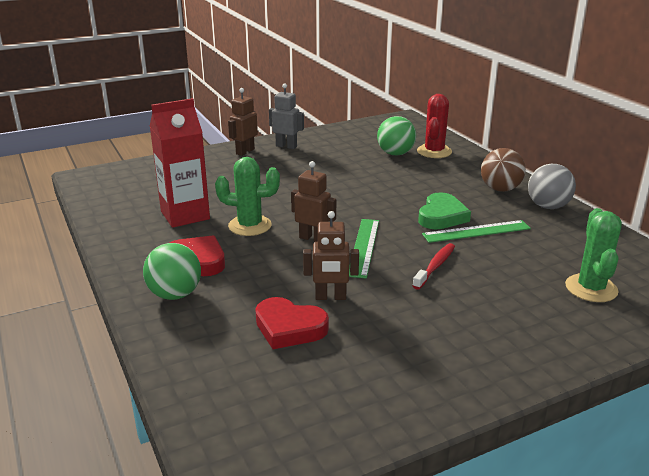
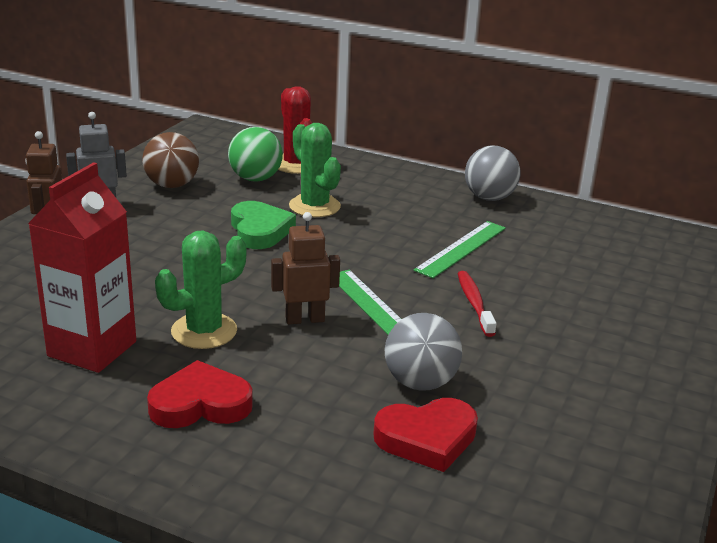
camera: 40 degrees left, 0 degrees up
green ball [143,243,201,300] -> none
brown robot [303,211,359,300] -> grey ball [385,313,462,391]
green heart [418,192,471,229] -> green heart moved to [231,201,296,249]
brown ball [481,148,526,192] -> brown ball moved to [142,132,199,188]
green cactus [565,208,622,302] -> green cactus moved to [289,123,341,217]

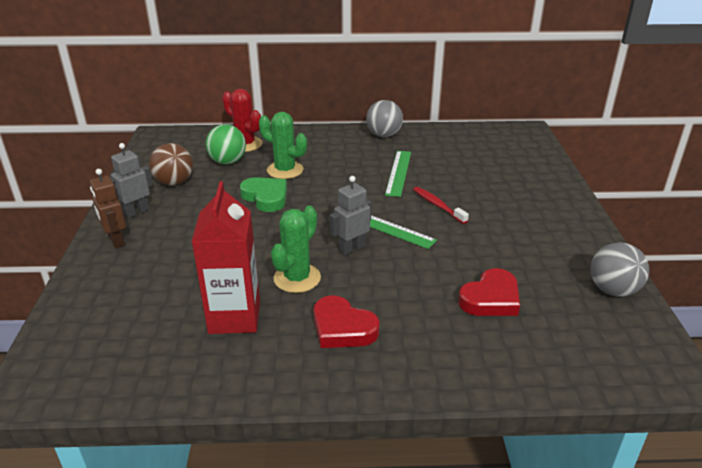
camera: 25 degrees left, 5 degrees up
red heart [147,360,253,428] -> red heart turned 105 degrees counterclockwise [314,296,379,348]
brown robot [271,212,340,324] -> grey robot [330,176,371,255]
grey ball [385,313,462,391] -> grey ball moved to [590,242,649,297]

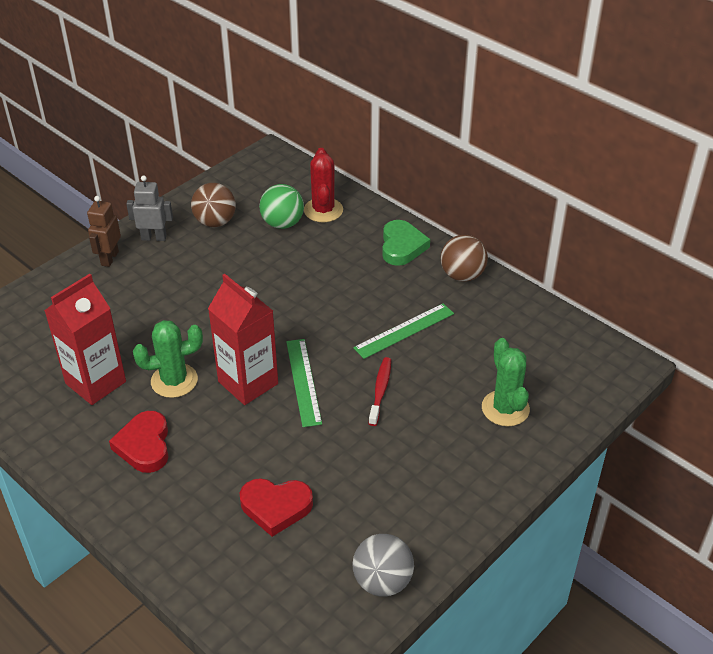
camera: 45 degrees right, 10 degrees up
green heart [240,177,287,212] -> green heart moved to [382,220,430,266]
green cactus [259,112,307,179] -> green cactus moved to [482,338,530,426]
grey robot [330,176,371,255] -> red carton [208,274,278,405]
grey ball [366,100,403,137] -> brown ball [441,235,488,282]

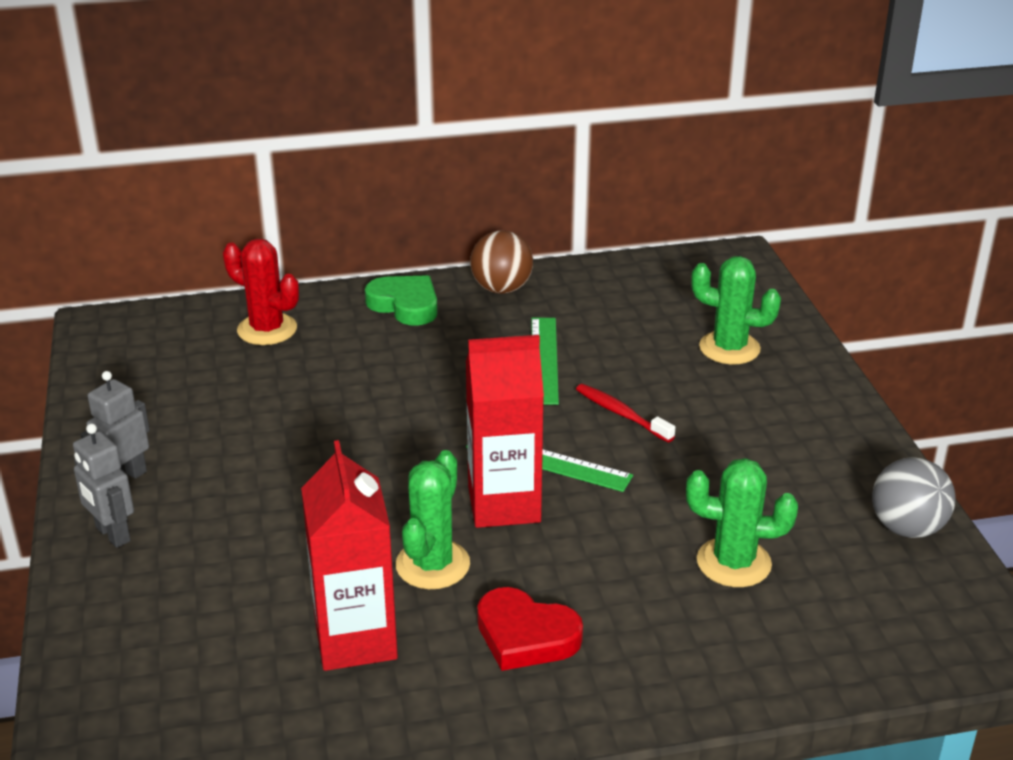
camera: 55 degrees left, 10 degrees down
brown robot [87,196,121,267] -> grey robot [73,424,134,548]
brown ball [191,183,236,227] -> none
red heart [240,478,313,537] -> green cactus [686,458,798,587]
green ball [259,184,304,229] -> none

